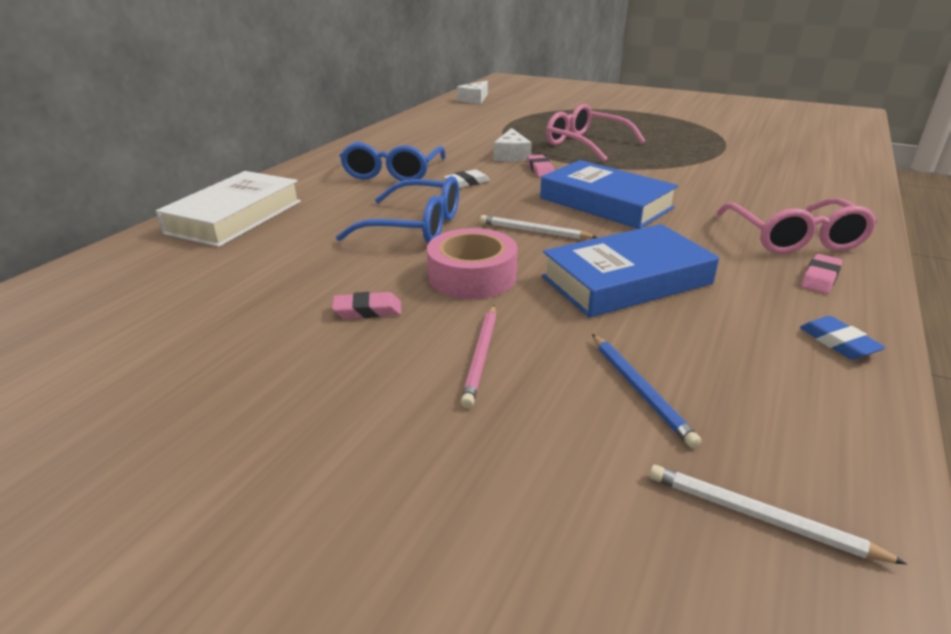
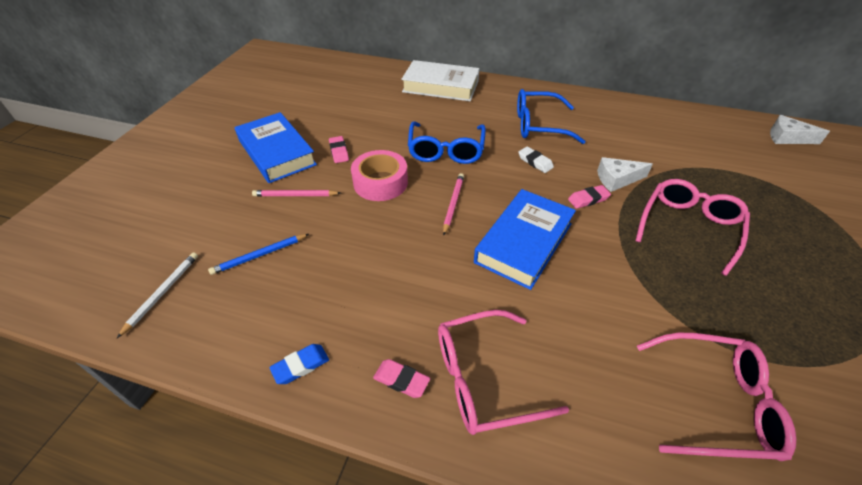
camera: 80 degrees right, 15 degrees up
white pencil [480,215,598,239] -> pink pencil [443,173,464,235]
blue book [542,224,719,318] -> blue book moved to [235,112,317,183]
none -> pink glasses [637,333,796,461]

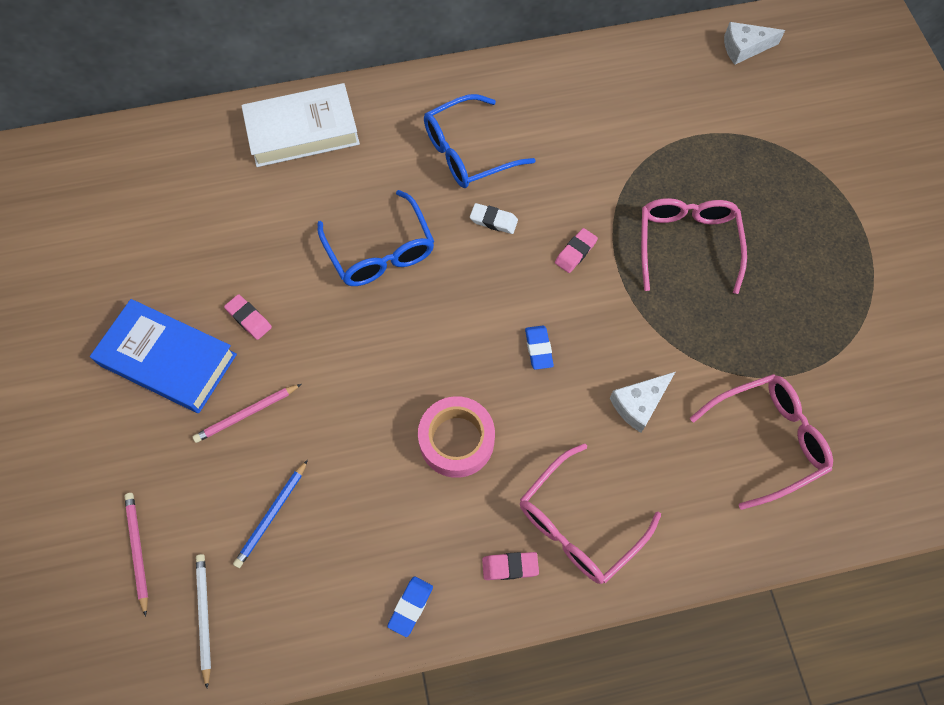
camera: 30 degrees left, 20 degrees up
pink tape [351,150,408,201] -> pink tape moved to [418,396,495,478]
pink pencil [443,173,464,235] -> pink pencil moved to [125,493,148,617]
blue book [474,189,576,290] -> blue eraser [525,326,554,370]
white cheese [597,157,653,192] -> white cheese moved to [610,372,675,433]

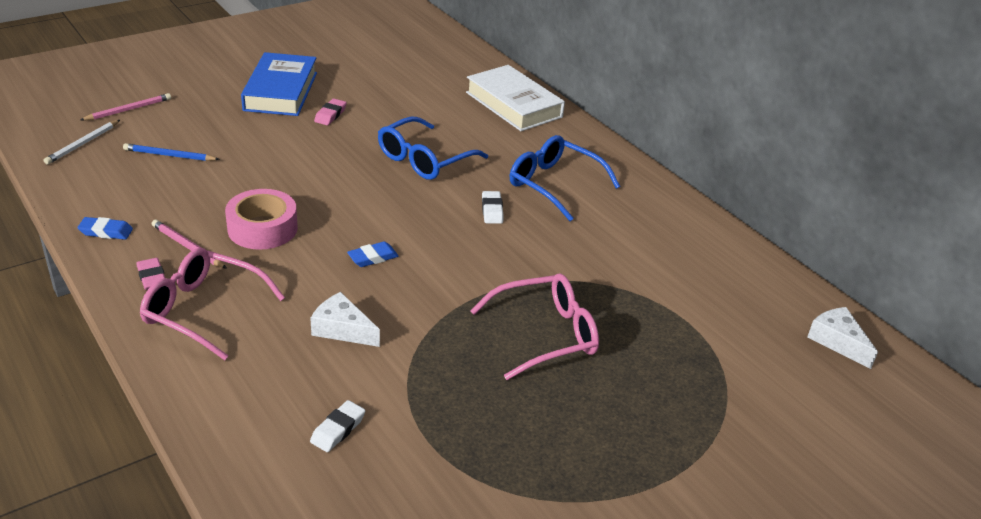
camera: 65 degrees right, 30 degrees down
pink pencil [193,384,301,443] -> pink pencil moved to [152,220,227,269]
white pencil [196,554,211,688] -> white pencil turned 150 degrees clockwise [44,120,120,165]
pink eraser [555,228,598,273] -> none
pink glasses [690,374,833,510] -> white eraser [310,400,365,452]

